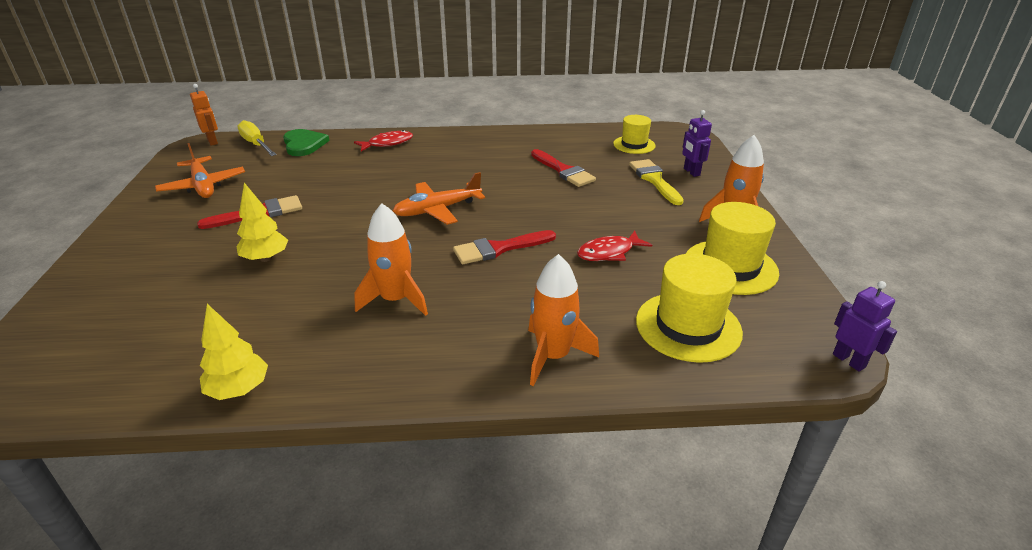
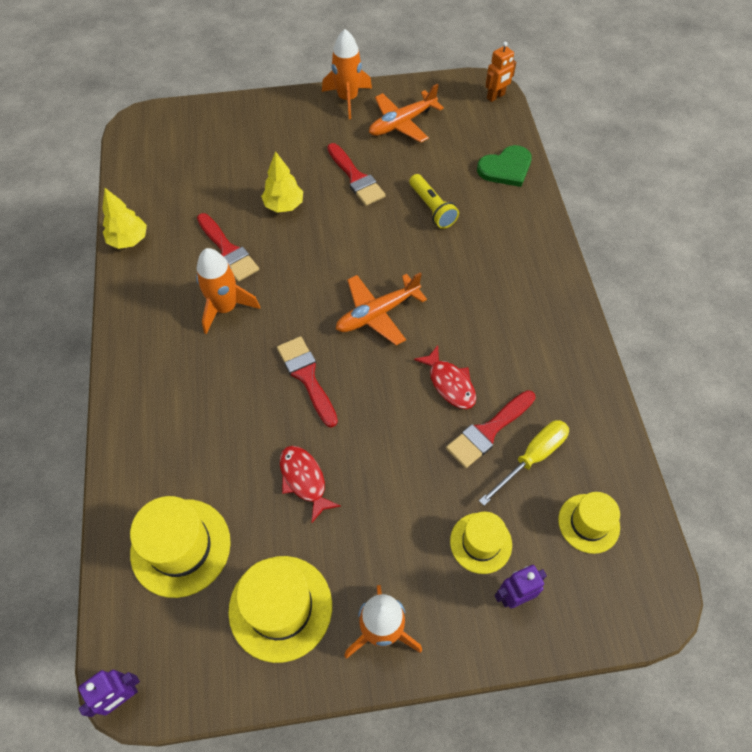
camera: 85 degrees right, 25 degrees up
yellow screwdriver [237,120,277,156] -> yellow screwdriver moved to [479,420,569,506]
red fish [354,130,413,152] -> red fish moved to [414,345,476,409]
orange plane [393,172,485,225] -> orange plane turned 90 degrees counterclockwise [336,272,427,345]
orange rocket [528,254,599,386] -> orange rocket moved to [322,29,372,119]
yellow brush [629,159,684,205] -> yellow hat [450,511,512,574]
none -> red brush [197,213,259,282]
none -> yellow flashlight [409,174,459,229]

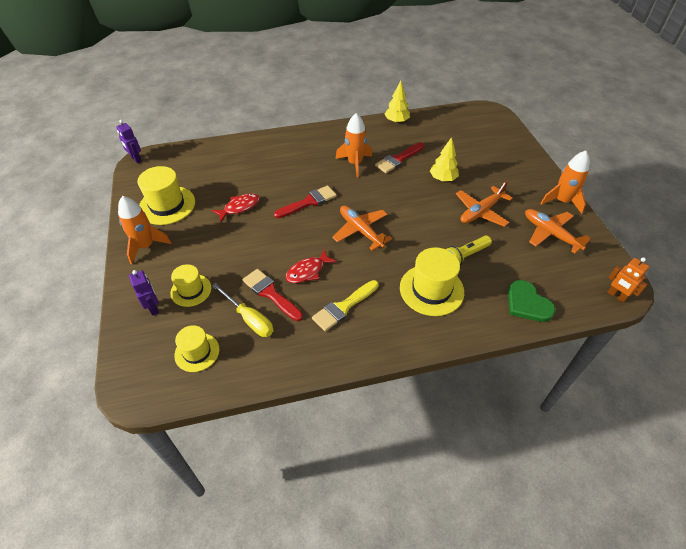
camera: 85 degrees right, 10 degrees down
yellow hat [130,496,231,598] -> yellow hat moved to [400,247,464,316]
red brush [327,143,386,206] -> orange plane [456,181,513,227]
none -> yellow brush [312,280,379,331]

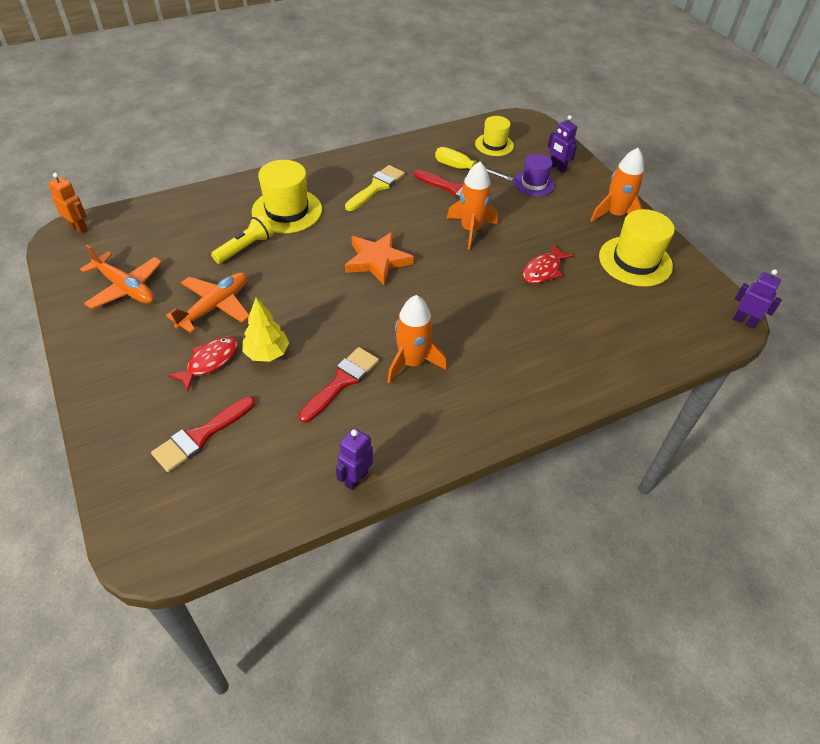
camera: 165 degrees right, 0 degrees up
yellow hat [170,264,211,307] -> purple hat [514,154,555,196]
red brush [274,185,337,218] -> red brush moved to [151,396,255,472]
red fish [285,250,337,283] -> red fish moved to [168,337,238,391]
orange plane [332,206,392,251] -> orange star [345,232,414,285]
yellow tree [385,81,410,123] -> purple robot [336,428,373,490]
green heart [508,280,556,322] -> none
orange rocket [540,151,590,214] -> orange rocket moved to [446,162,498,250]

